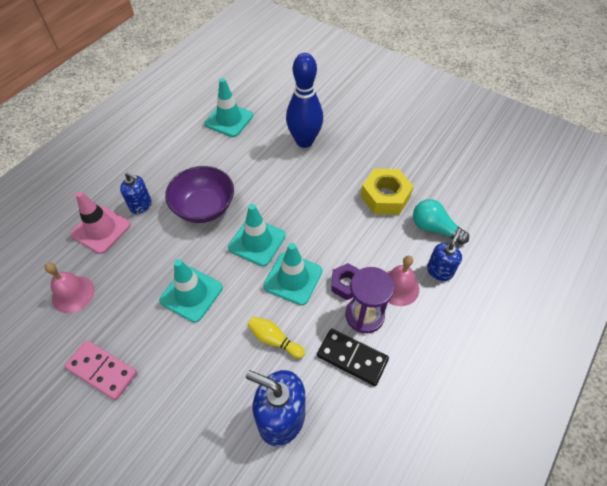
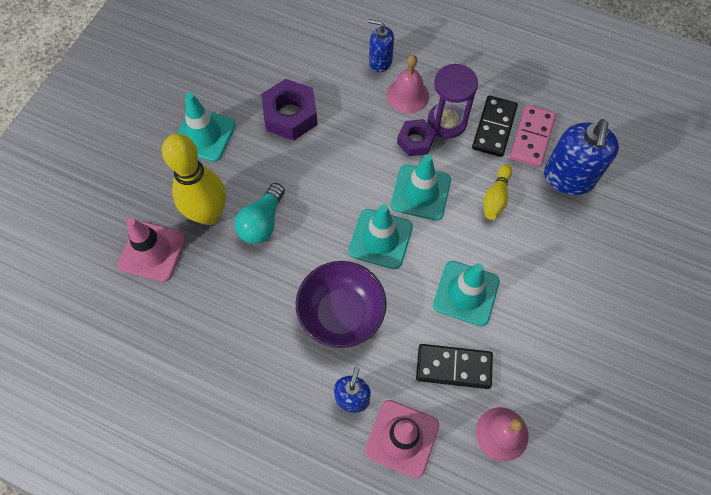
camera: 100 degrees left, 10 degrees up
pink domino [64,340,137,400] -> pink domino moved to [510,105,556,167]
turquoise traffic cone [204,78,253,137] -> turquoise traffic cone moved to [177,93,236,162]
blue bowling pin [286,53,323,148] -> yellow bowling pin [162,134,226,225]
yellow nut [361,169,414,215] -> purple nut [261,79,318,140]
turquoise light bulb [413,199,469,244] -> turquoise light bulb moved to [235,183,285,244]
none -> pink traffic cone [118,218,186,282]
none -> black domino [416,344,493,389]

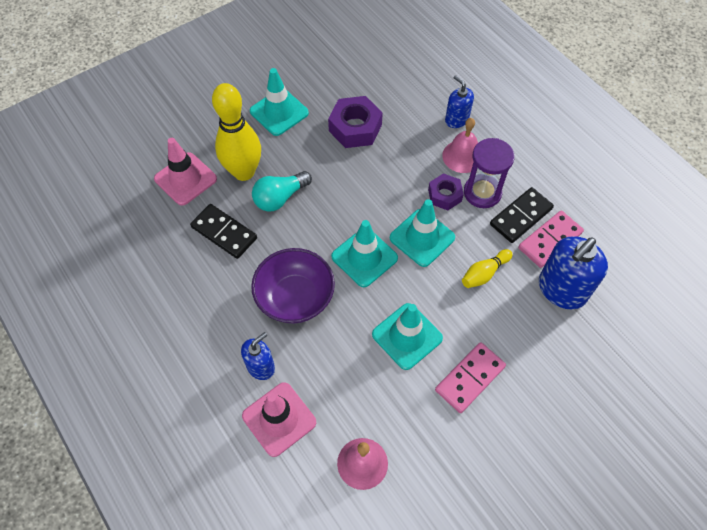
camera: 30 degrees right, 5 degrees down
black domino [416,344,493,389] -> black domino moved to [190,204,257,259]
none -> pink domino [435,342,506,413]

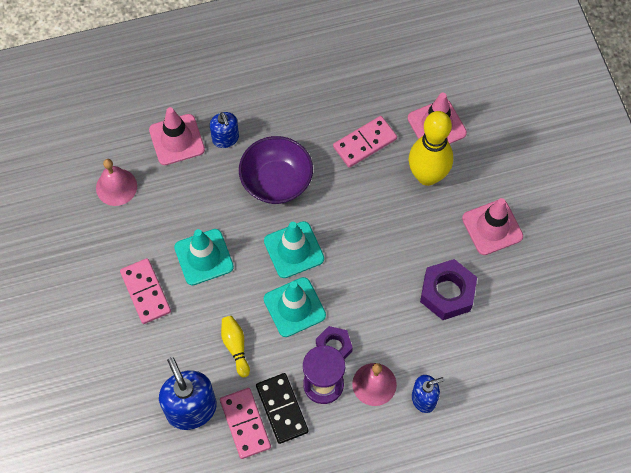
camera: 110 degrees right, 5 degrees up
black domino [190,204,257,259] -> pink domino [333,116,397,168]
turquoise traffic cone [250,68,309,136] -> pink traffic cone [462,198,523,255]
turquoise light bulb [252,171,312,212] -> none

